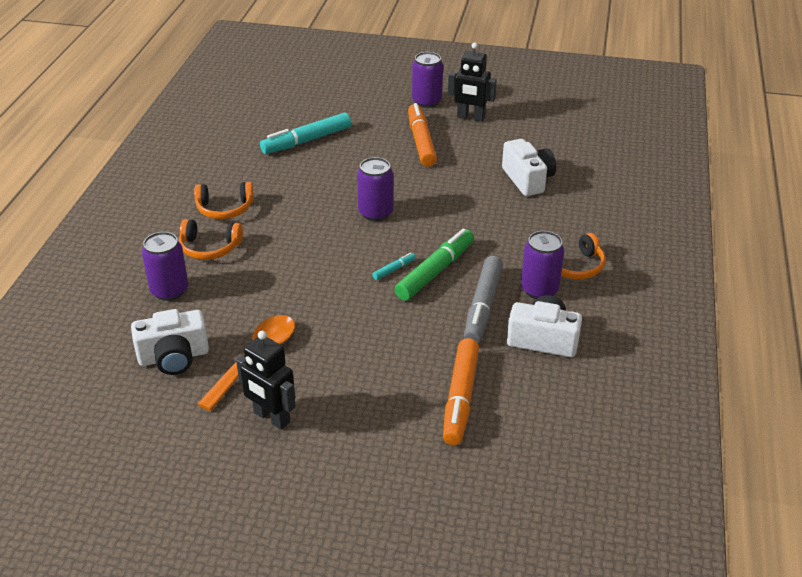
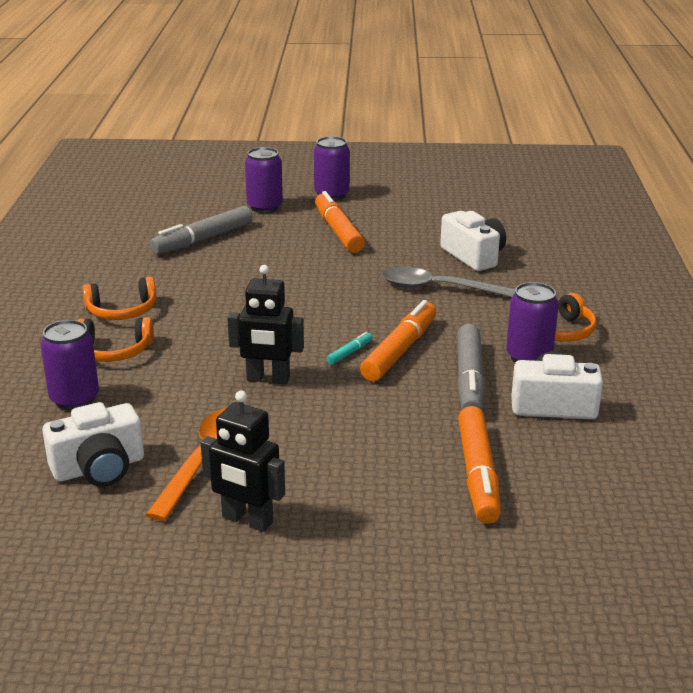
camera: 10 degrees left, 10 degrees down
turquoise marker [260,112,351,154] -> grey marker [149,206,253,255]
purple can [357,157,394,221] -> purple can moved to [245,147,283,213]
green marker [394,229,474,301] -> orange marker [360,300,436,382]
black robot [448,43,497,122] -> black robot moved to [227,265,304,384]
none -> grey spoon [382,266,515,297]

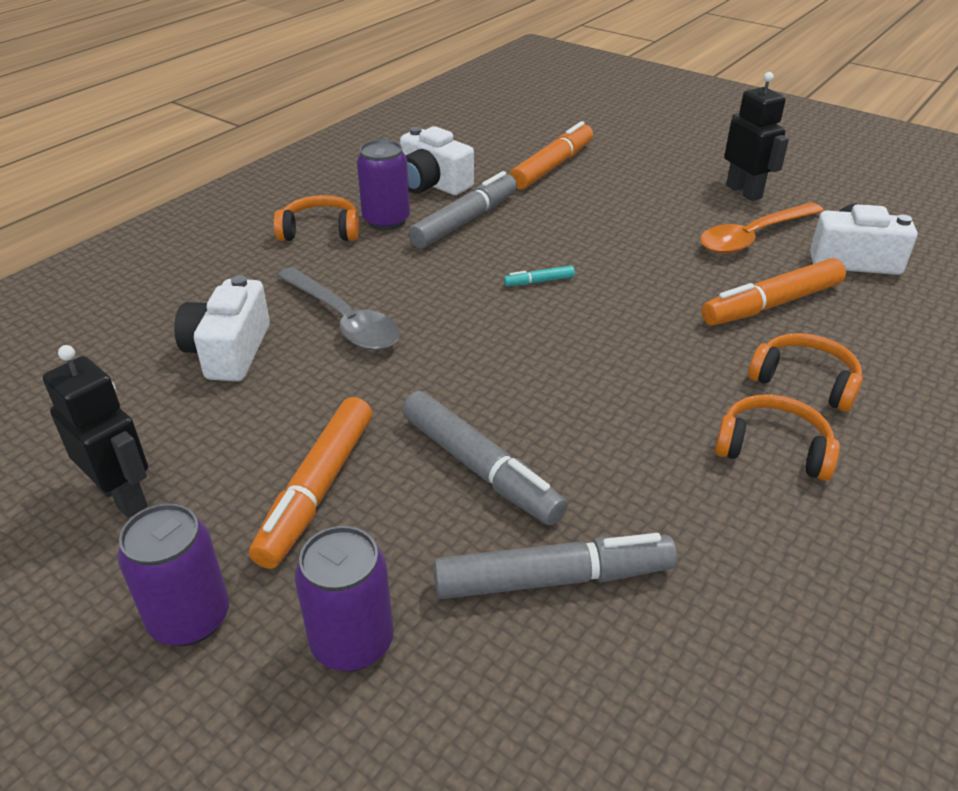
camera: 145 degrees left, 10 degrees up
purple can [40,320,99,410] -> none
black robot [227,265,304,384] -> black robot moved to [43,345,148,518]
orange marker [360,300,436,382] -> orange marker moved to [701,258,846,325]
none -> grey marker [402,391,567,525]

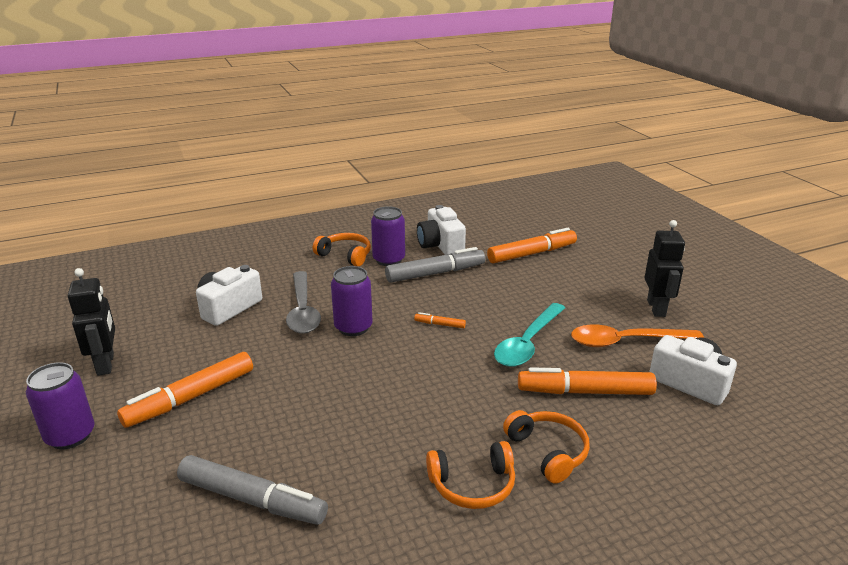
camera: 30 degrees right, 10 degrees down
purple can [295,526,394,671] -> purple can moved to [331,266,373,336]
grey marker [402,391,567,525] -> none
turquoise marker [504,266,575,286] -> orange marker [414,312,466,328]
orange headphones [715,394,840,481] -> orange headphones turned 120 degrees clockwise [426,441,515,509]
none -> turquoise spoon [494,303,565,367]

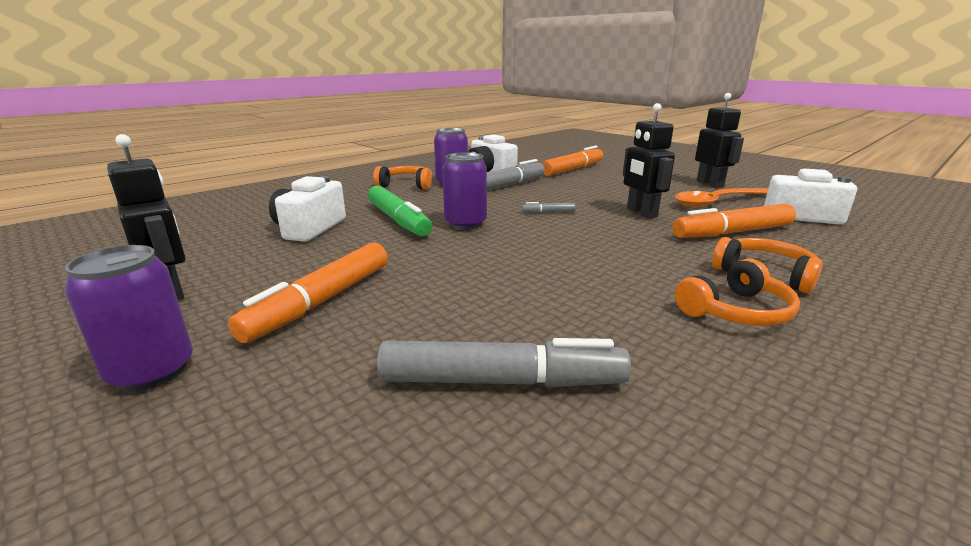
camera: 20 degrees left, 5 degrees down
grey spoon [286,271,321,334] -> green marker [368,185,432,236]
orange marker [414,312,466,328] -> grey marker [522,202,575,213]
turquoise spoon [494,303,565,367] -> black robot [623,103,675,218]

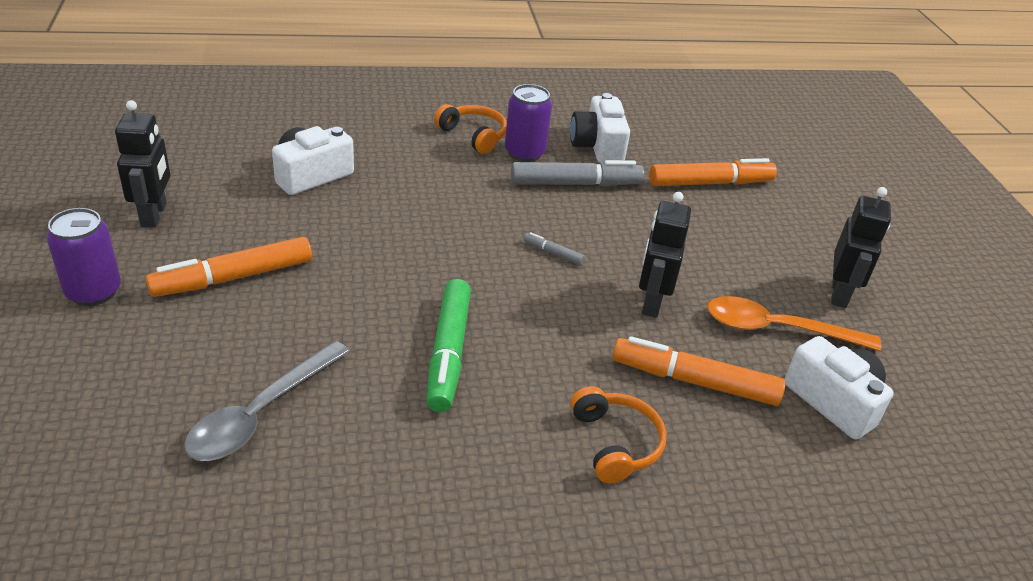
camera: 30 degrees right, 15 degrees up
green marker [368,185,432,236] -> green marker moved to [427,279,471,412]
grey marker [377,338,631,387] -> grey spoon [184,341,350,461]
purple can [442,152,487,230] -> none
orange headphones [675,259,800,326] -> none

